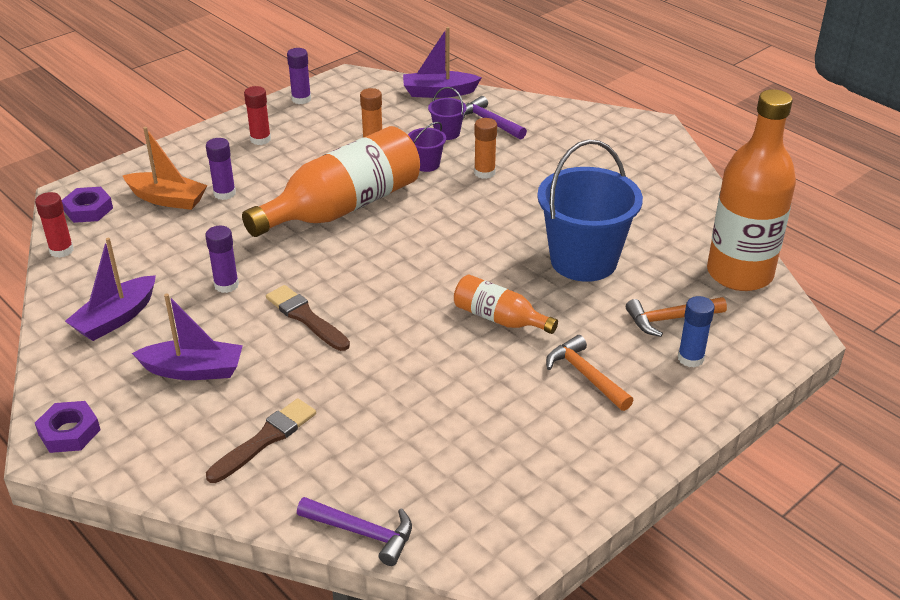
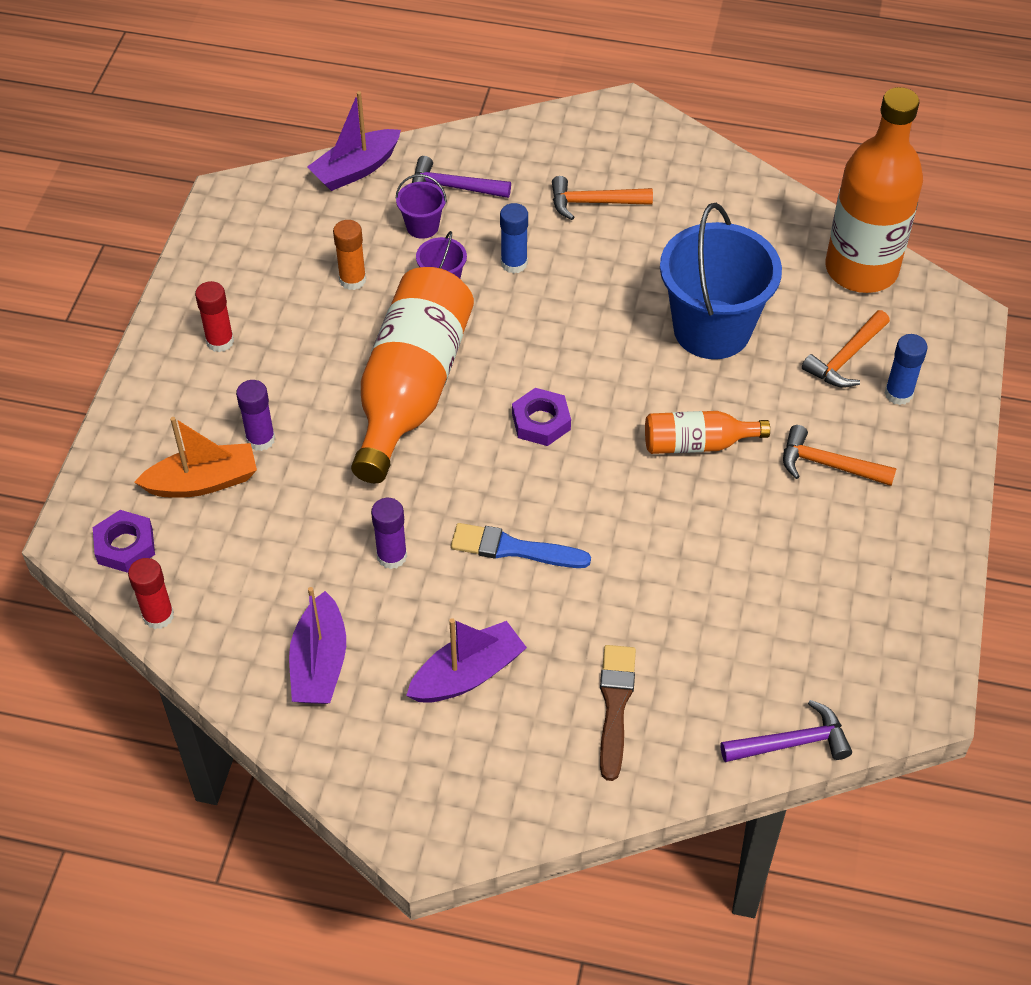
camera: 35 degrees left, 15 degrees up
purple nut [35,401,101,453] -> purple nut moved to [512,388,571,446]
brown brush [266,285,350,351] -> blue brush [451,523,591,568]
purple glue stick [287,48,311,104] -> none
orange glue stick [474,118,497,179] -> blue glue stick [500,203,528,274]
none -> orange hammer [552,176,653,220]

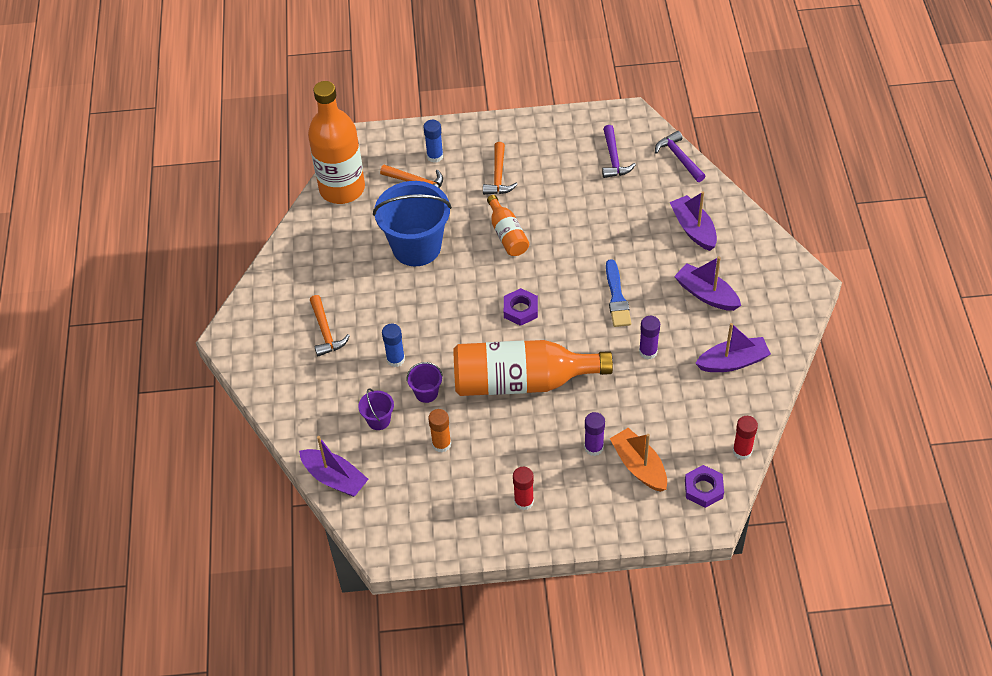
camera: 105 degrees left, 0 degrees up
purple hammer [412,156,511,198] -> purple hammer moved to [602,125,636,178]
brown brush [600,645,636,781] -> purple boat [670,191,717,251]

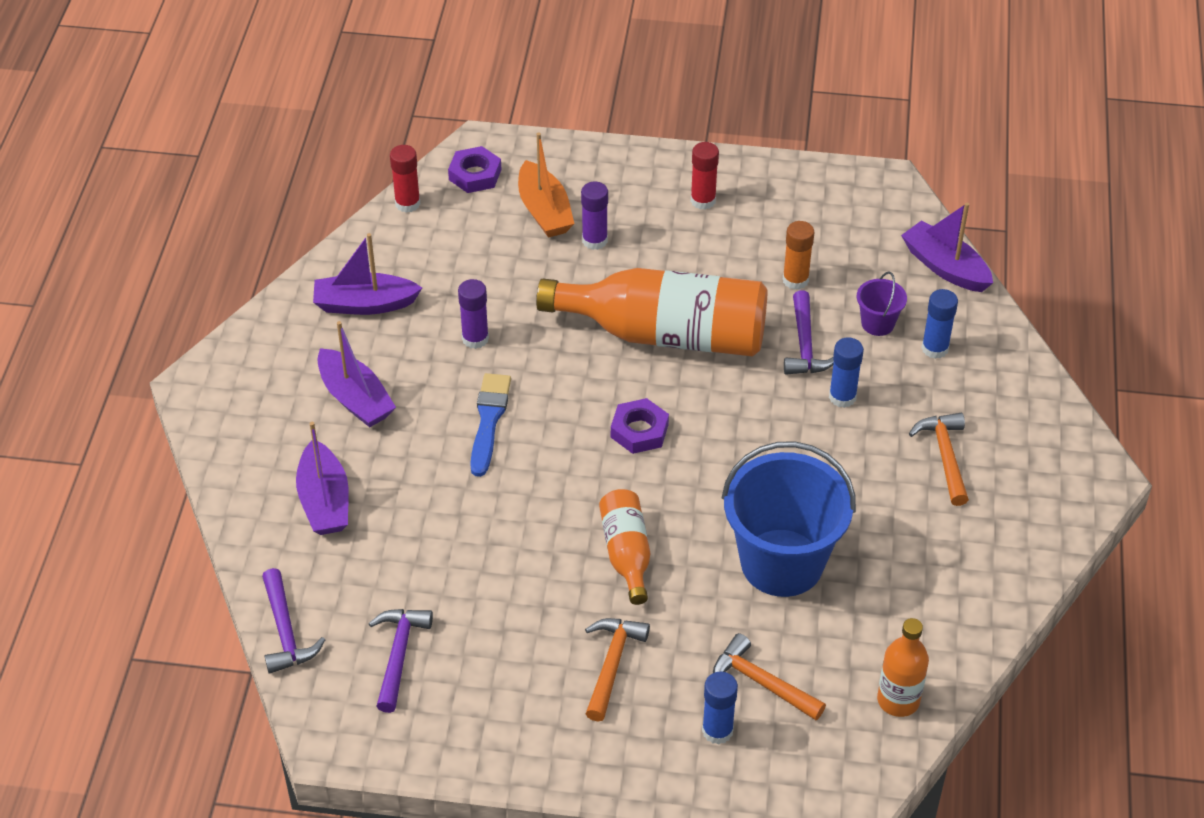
camera: 170 degrees left, 5 degrees down
orange bottle [308,81,365,204] -> orange bottle [877,618,929,717], size x0.50
purple bucket [407,362,443,403] -> purple hammer [784,291,834,375]
none -> blue glue stick [921,289,958,359]

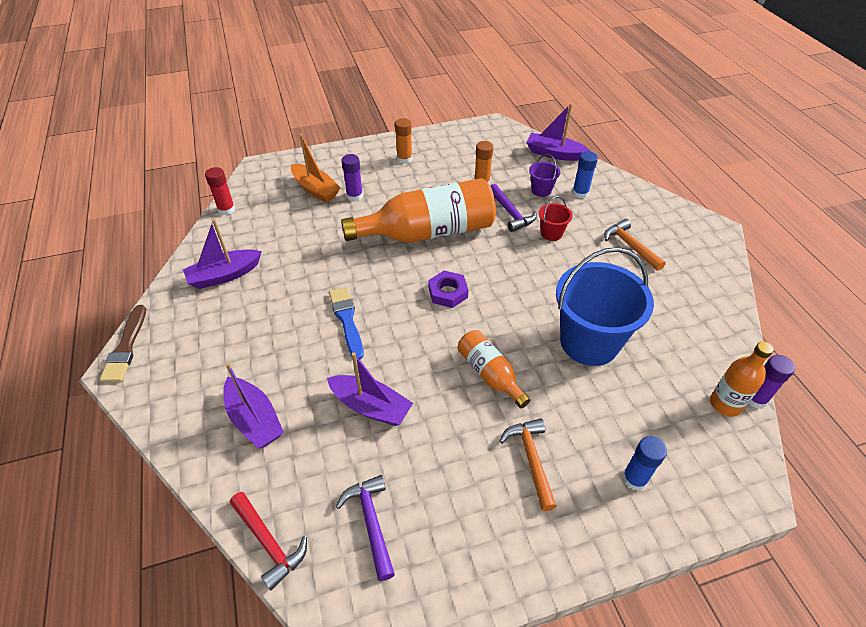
camera: 25 degrees left, 0 degrees up
purple hammer [262,568,325,673] -> red hammer [230,492,307,590]
purple boat [317,321,396,427] -> purple boat moved to [327,352,413,426]
purple nut [448,146,501,193] -> none
purple glue stick [458,279,489,349] -> purple glue stick moved to [748,355,795,409]
red glue stick [691,142,719,210] -> orange glue stick [395,118,412,164]
orange hammer [713,633,826,720] -> none
blue glue stick [829,337,864,408] -> red bucket [539,196,573,241]
none -> brown brush [100,305,146,382]

